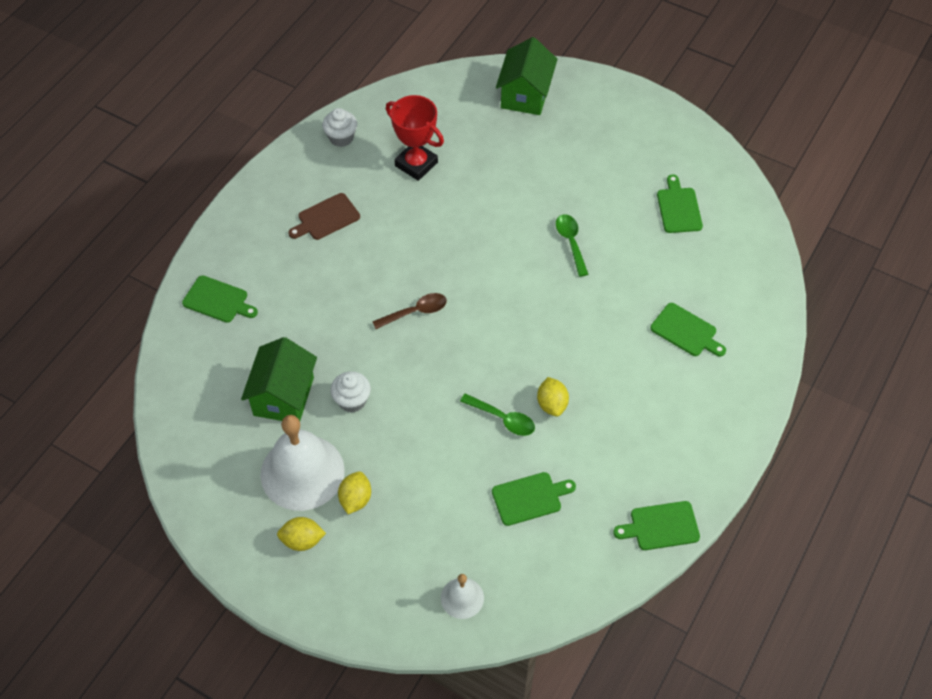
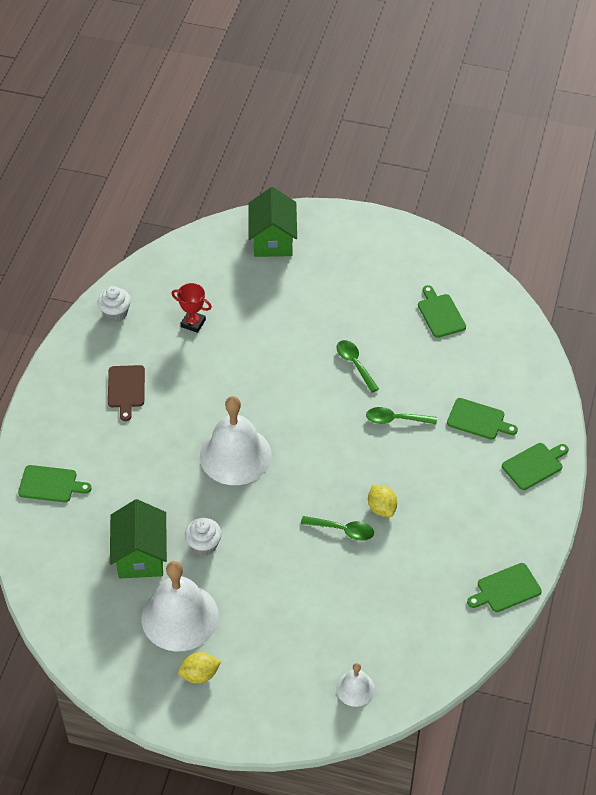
camera: 15 degrees left, 5 degrees down
brown cutting board [288,193,360,240] -> brown cutting board turned 45 degrees counterclockwise [108,365,145,421]
yellow lemon [338,471,371,514] -> none
brown spoon [372,293,447,329] -> white bell [200,396,272,485]
red trophy [386,95,444,181] -> red trophy [172,283,212,333], size x0.65
green cutting board [492,472,576,526] -> green cutting board moved to [502,443,569,490]
none -> green spoon [366,407,437,425]

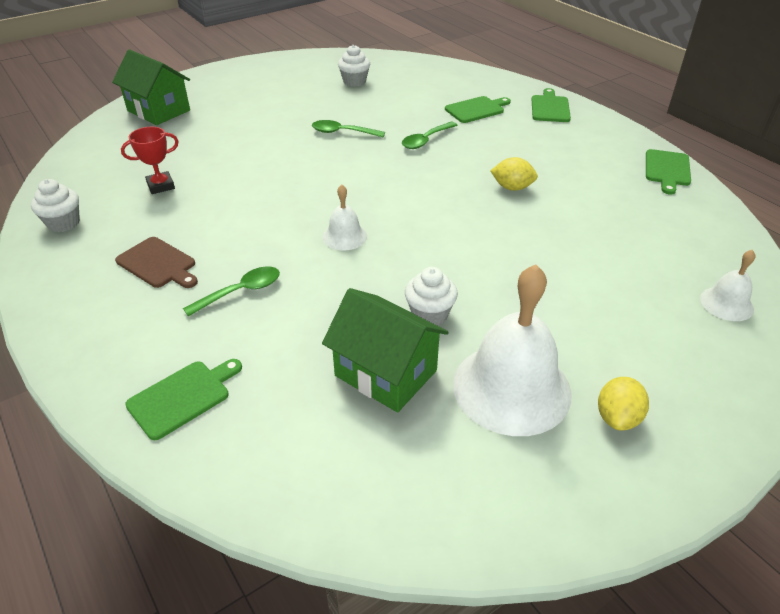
camera: 50 degrees left, 10 degrees down
white bell [200,396,272,485] -> white bell [322,185,367,250], size x0.49
green spoon [301,516,374,541] -> green spoon moved to [183,266,280,316]
green cutting board [418,285,466,338] -> white cupcake [338,45,370,87]

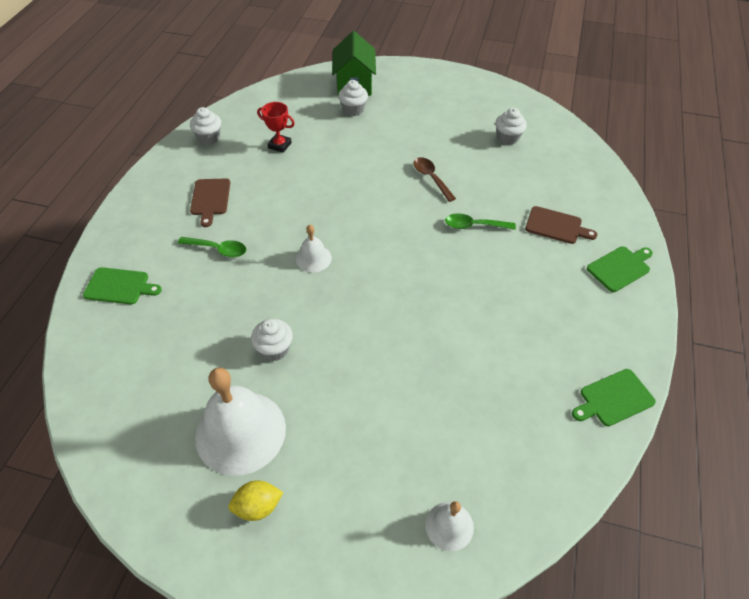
camera: 50 degrees right, 10 degrees up
green spoon [312,120,385,137] -> brown spoon [413,157,456,202]
green house [322,288,449,413] -> none
green cutting board [445,96,511,123] -> brown cutting board [525,206,597,244]
yellow lemon [490,157,538,191] -> none
none -> white cupcake [338,80,368,116]

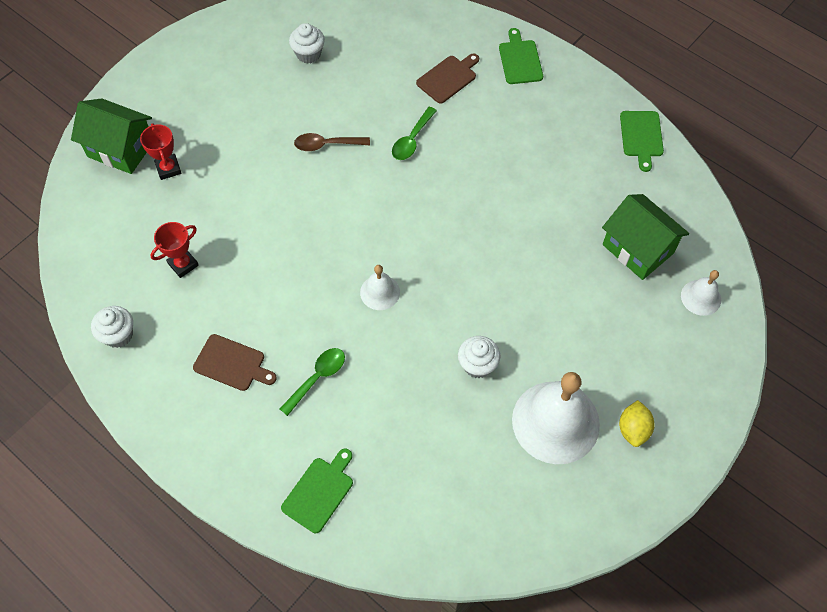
camera: 65 degrees left, 10 degrees up
white cupcake [338,80,368,116] -> red trophy [140,123,182,180]
none -> green house [602,194,690,280]

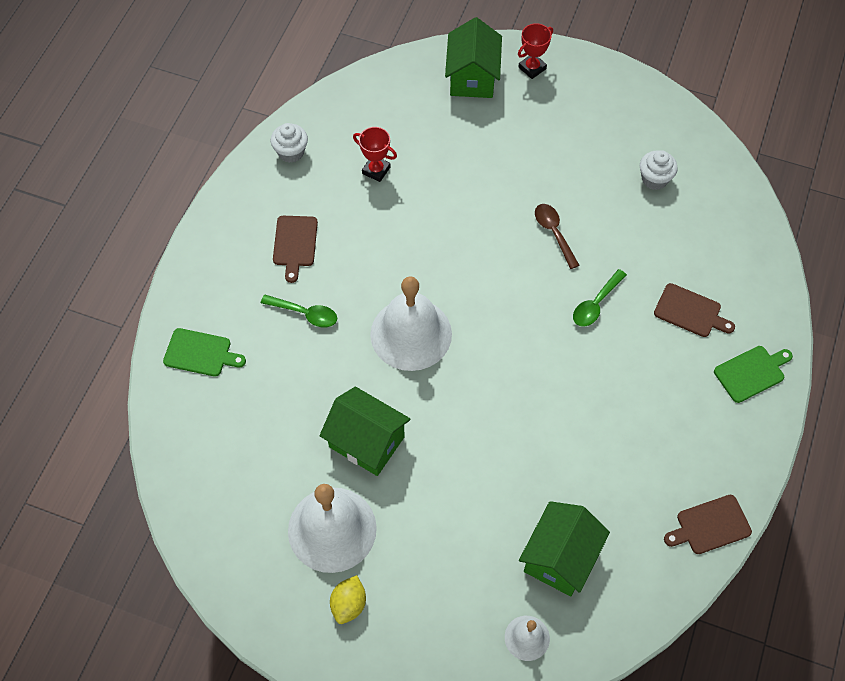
camera: 70 degrees right, 0 degrees up
red trophy [140,123,182,180] -> red trophy moved to [518,23,553,79]
white bell [360,265,400,310] -> white bell [370,276,452,371], size x2.04
green spoon [392,107,437,160] -> green spoon turned 60 degrees counterclockwise [573,269,627,327]
white cupcake [458,336,501,378] -> green house [319,387,411,476]
yellow lemon [619,400,655,447] -> yellow lemon turned 60 degrees counterclockwise [330,575,366,624]
green cutting board [620,111,664,172] -> brown cutting board [664,495,752,554]

